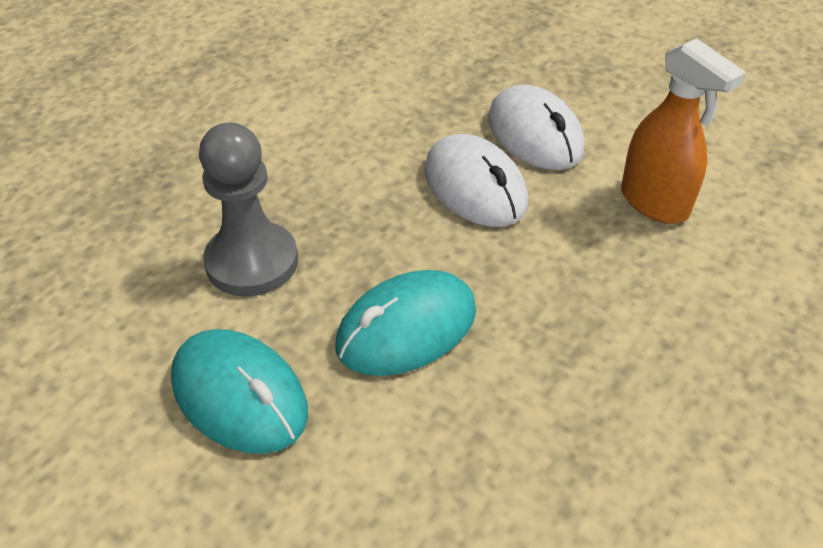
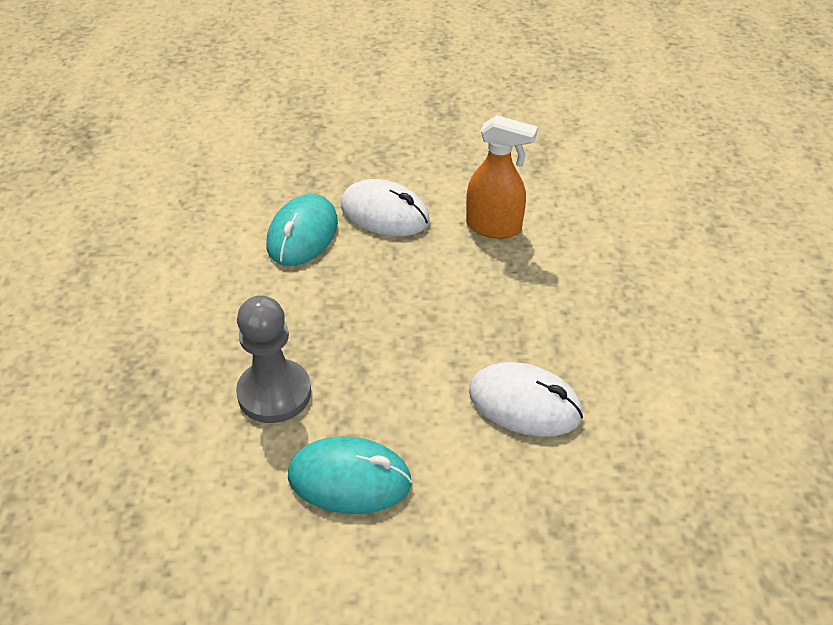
camera: 35 degrees left, 0 degrees up
turquoise mouse [335,270,476,376] -> turquoise mouse moved to [267,194,338,266]
white mouse [424,134,528,227] -> white mouse moved to [469,362,583,437]

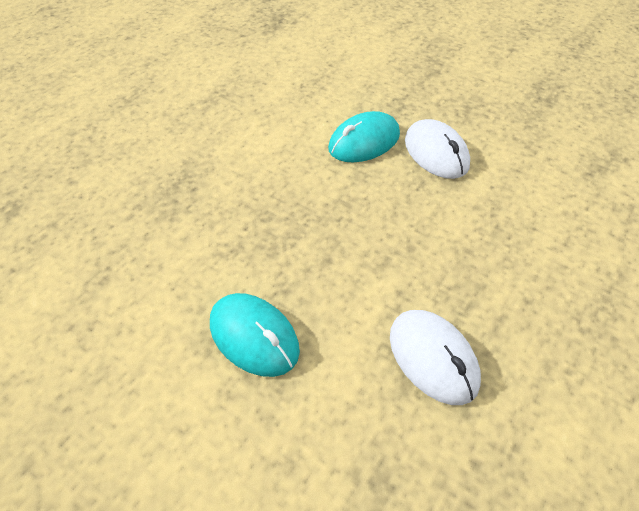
camera: 35 degrees right, 5 degrees up
grey pawn [236,295,311,423] -> none
orange spray bottle [466,115,538,239] -> none

